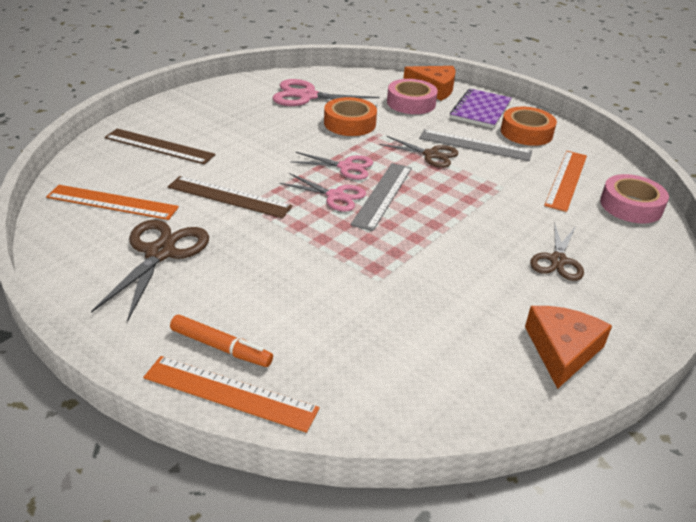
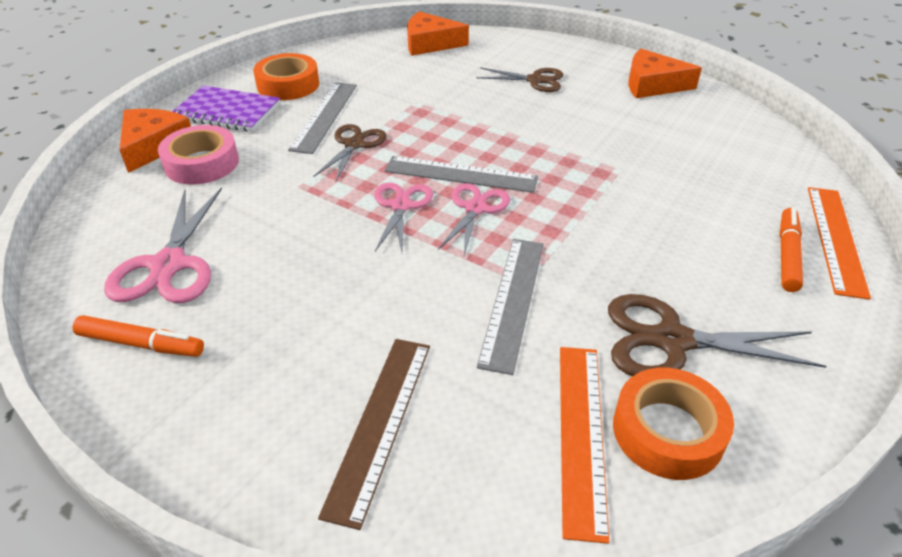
camera: 95 degrees left, 5 degrees up
brown ruler [168,176,293,218] -> grey ruler [477,239,544,375]
orange tape [324,97,377,136] -> orange tape moved to [613,368,734,480]
orange ruler [544,151,587,212] -> none
pink tape [600,174,669,224] -> orange cheese [407,11,469,56]
none -> orange marker [72,315,204,357]

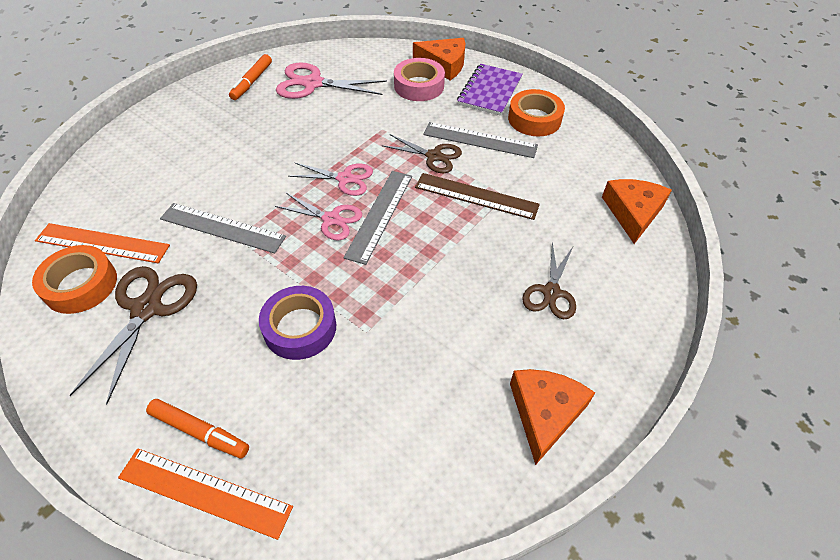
camera: 95 degrees right, 10 degrees up
brown ruler [318,339,430,530] -> brown ruler moved to [415,173,540,220]
none -> purple tape [259,286,336,360]

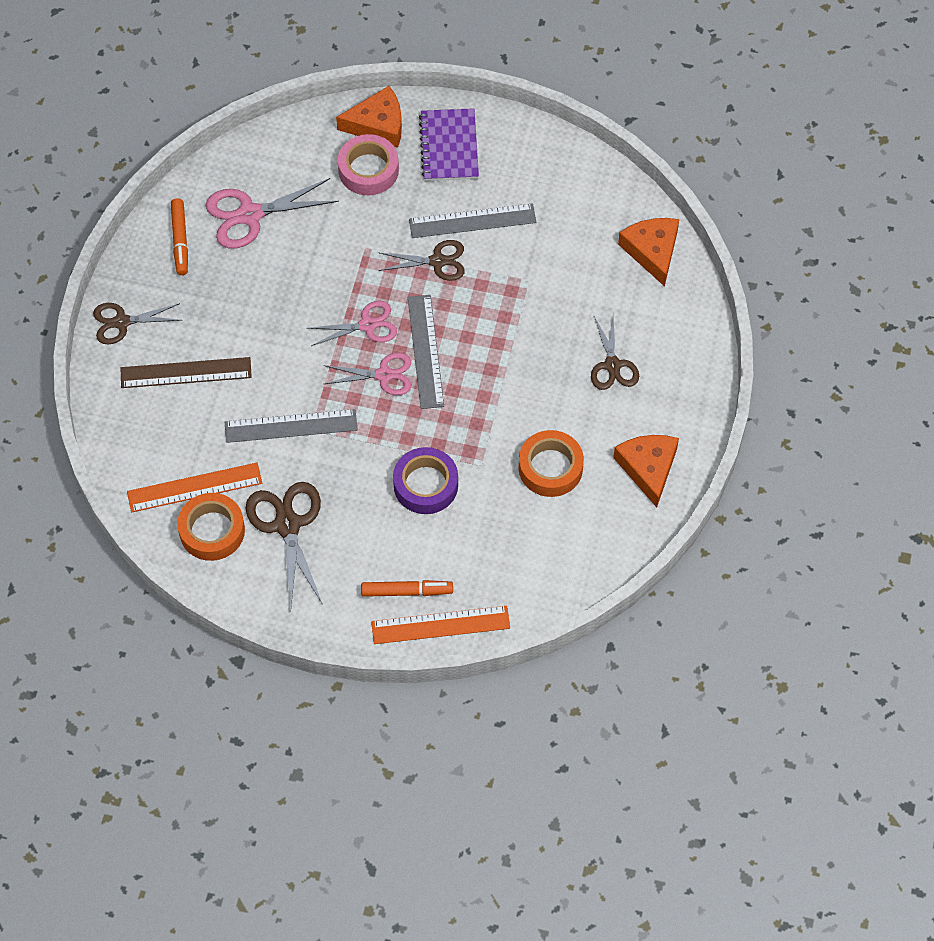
camera: 25 degrees left, 10 degrees up
brown ruler [415,173,540,220] -> brown ruler moved to [121,357,252,388]
orange tape [508,89,565,136] -> orange tape moved to [519,430,584,497]
none -> brown scissors [93,303,181,344]

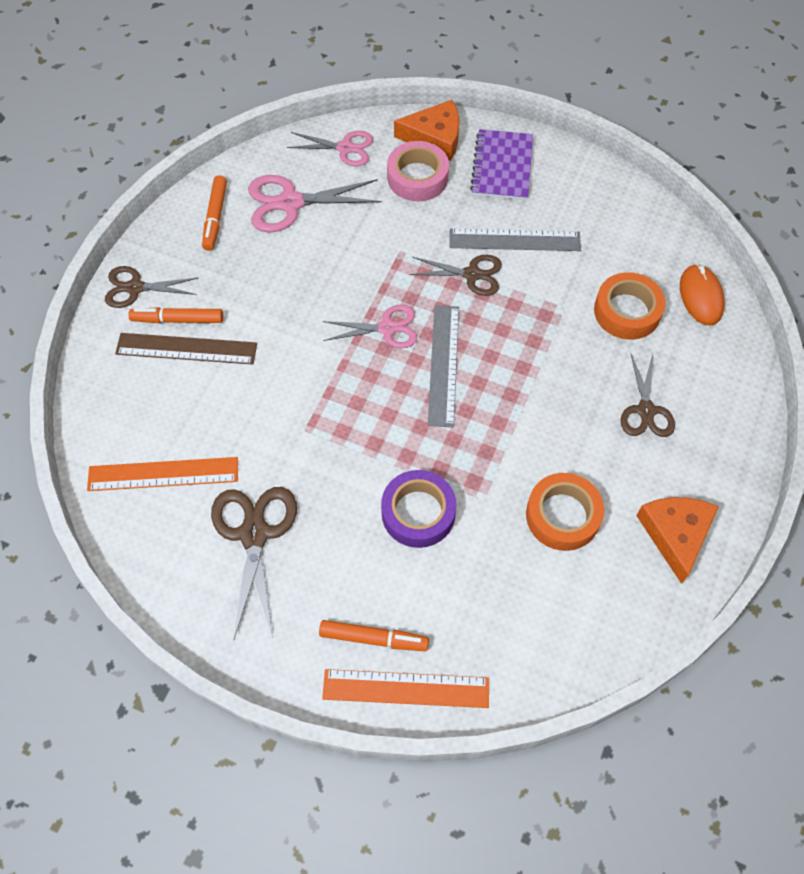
camera: 10 degrees right, 0 degrees up
orange tape [177,493,245,561] -> orange tape moved to [594,272,666,340]
grey ruler [225,409,358,443] -> none
pink scissors [324,353,411,395] -> pink scissors moved to [287,131,373,166]
orange cheese [618,218,679,287] -> orange mouse [680,264,725,326]
none -> orange marker [128,307,223,323]

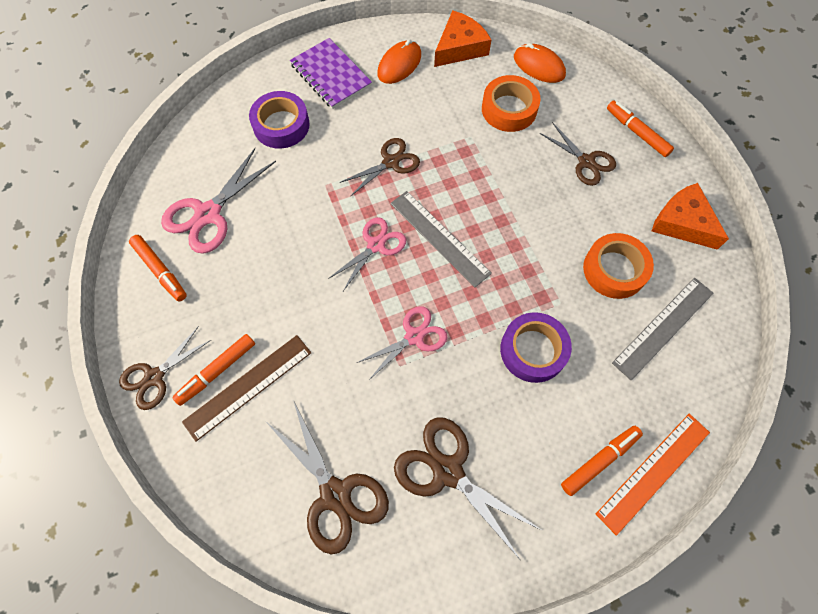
camera: 45 degrees left, 5 degrees up
orange ruler [87,457,238,491] -> brown scissors [266,400,389,554]
pink scissors [287,131,373,166] -> pink scissors moved to [357,306,448,381]
pink tape [387,141,449,201] -> purple tape [249,91,310,149]
orange cheese [394,100,459,161] -> orange cheese moved to [434,10,491,67]
grey ruler [449,228,581,251] -> grey ruler moved to [612,278,714,380]
none -> orange mouse [377,39,421,84]
none -> orange marker [607,100,674,157]

